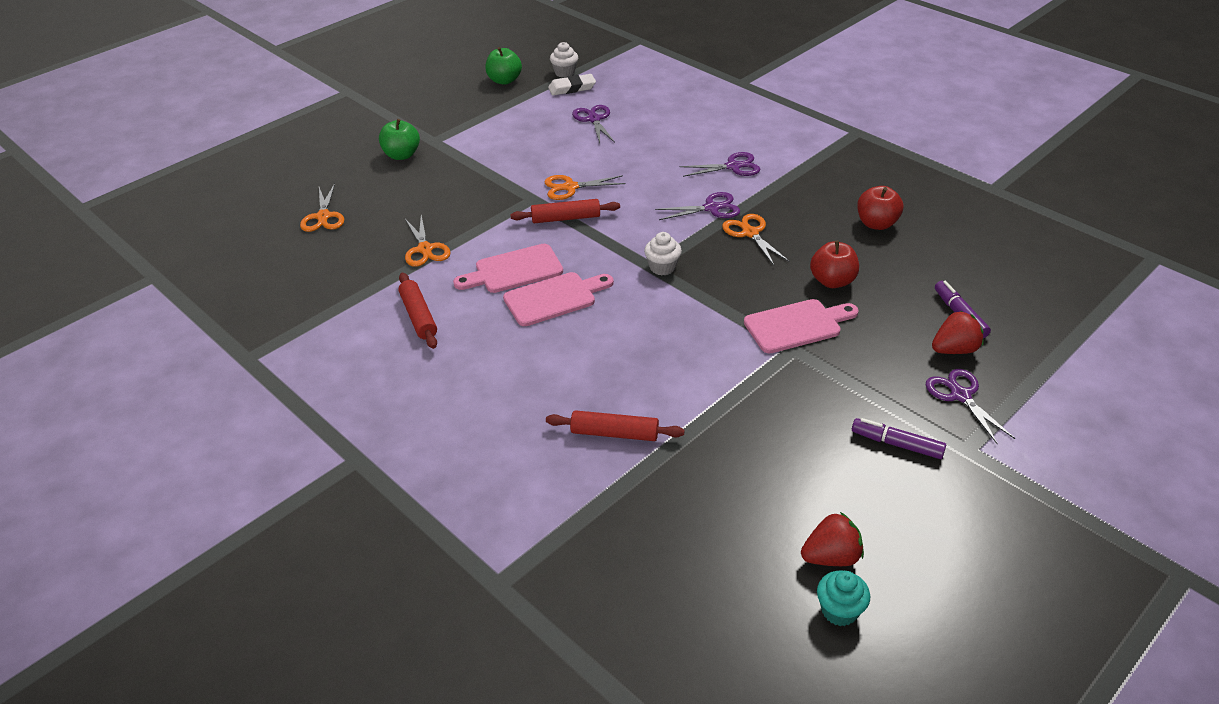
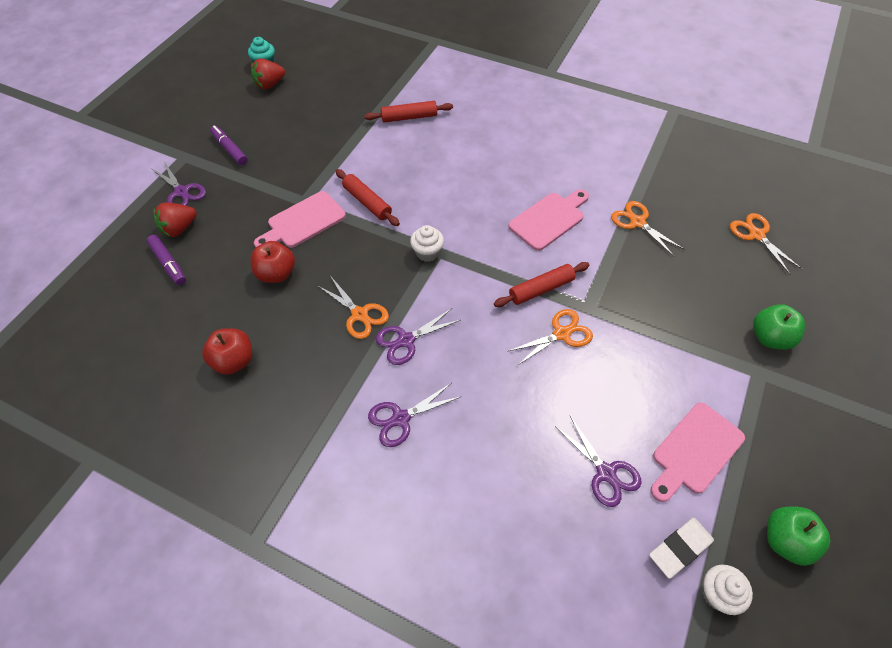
camera: 160 degrees right, 15 degrees up
red rolling pin [398,273,437,349] -> red rolling pin moved to [336,169,400,226]
pink cutting board [503,272,614,326] -> pink cutting board moved to [651,402,745,502]
purple marker [852,418,946,459] -> purple marker turned 135 degrees counterclockwise [210,125,248,165]

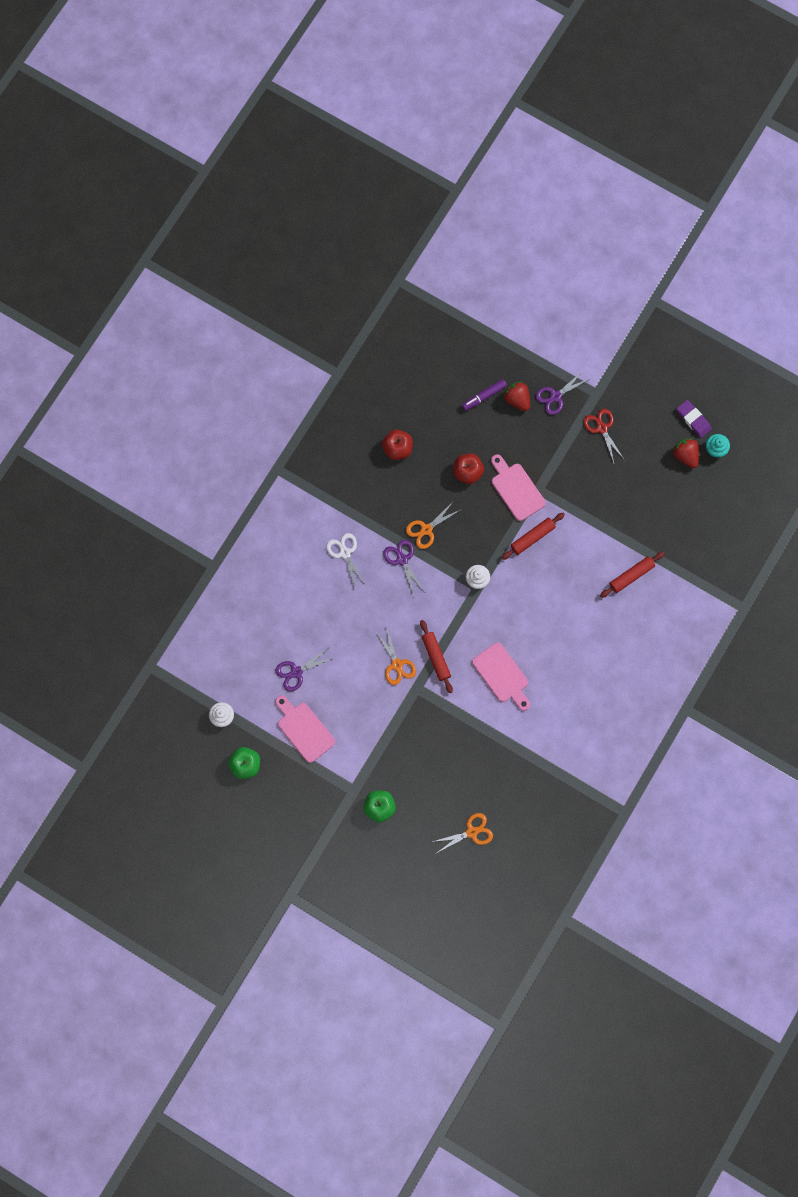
camera: 95 degrees right, 20 degrees up
purple marker [210,125,248,165] -> red scissors [584,409,624,463]
red rolling pin [364,101,453,123] -> red rolling pin turned 60 degrees clockwise [600,552,665,598]
purple scissors [368,383,460,447] -> white scissors [326,533,367,591]
orange scissors [611,201,685,257] -> none
white eraser [649,518,714,579] -> none
none -> purple eraser [677,400,712,438]

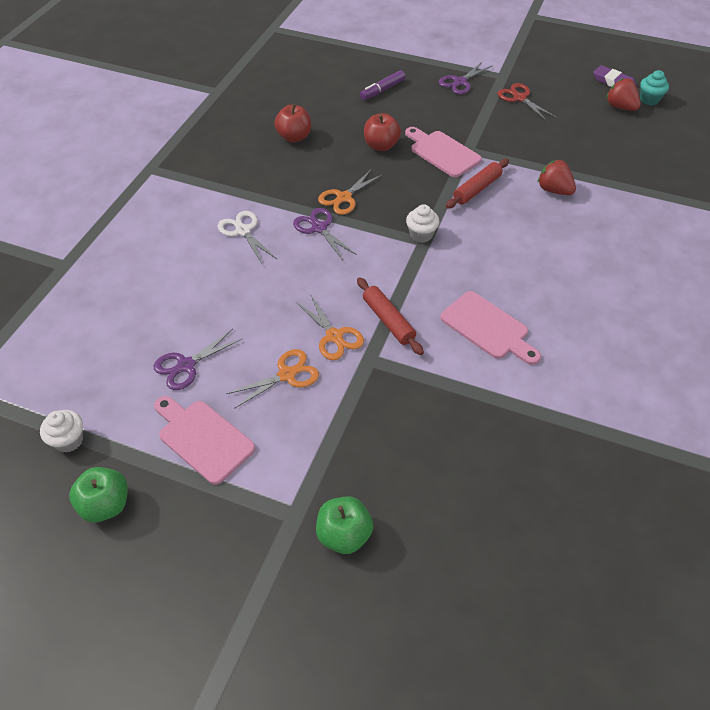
camera: 10 degrees left, 25 degrees down
orange scissors [432,813,493,853] -> orange scissors moved to [226,349,319,409]
red strawberry [504,382,530,411] -> red strawberry moved to [537,160,576,195]
red rolling pin [600,552,665,598] -> none

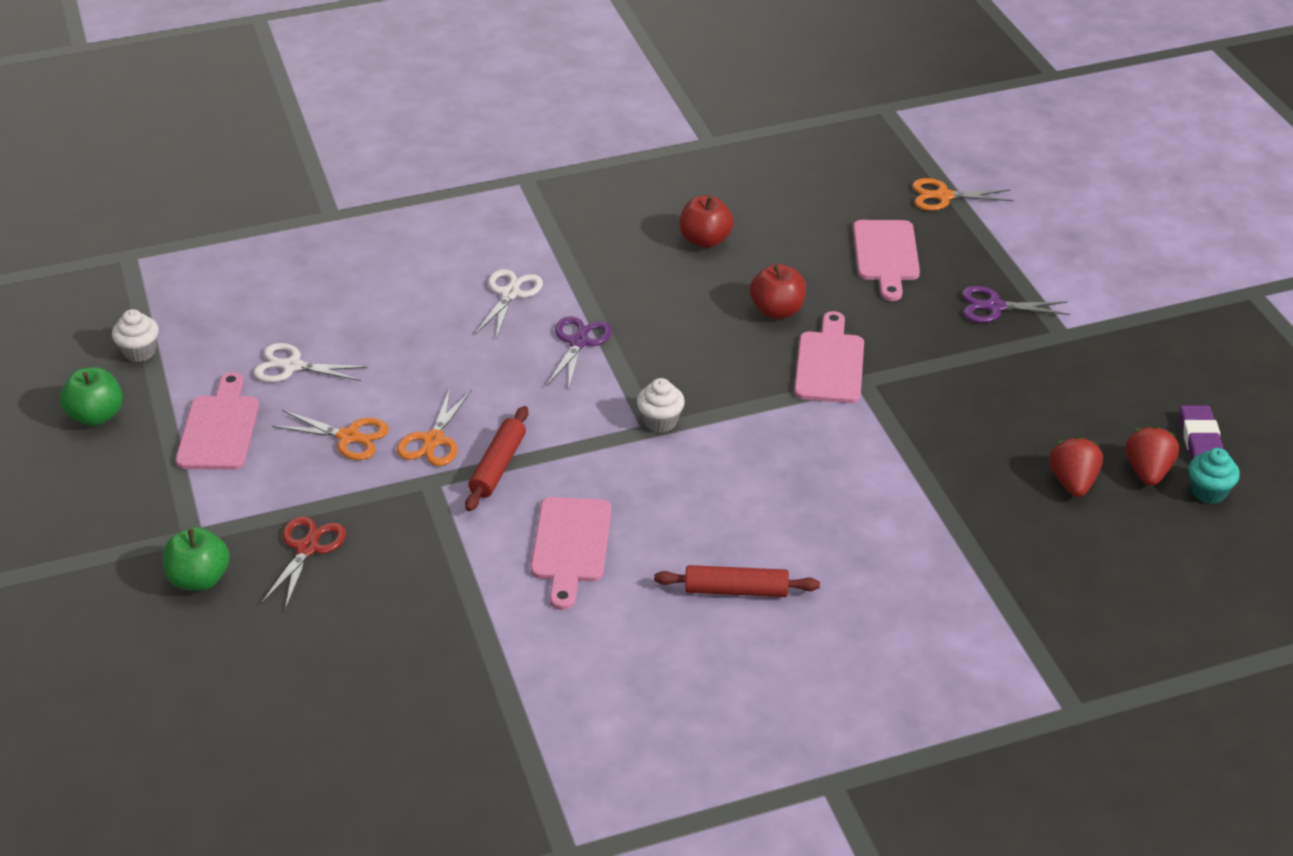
camera: 50 degrees right, 10 degrees down
purple scissors [154,329,242,390] -> white scissors [253,343,368,382]
orange scissors [318,170,383,215] -> orange scissors moved to [912,178,1014,211]
purple marker [360,70,405,100] -> pink cutting board [853,220,920,301]
red rolling pin [446,159,509,209] -> red rolling pin moved to [654,565,820,597]
red scissors [498,83,556,121] -> red scissors moved to [261,516,346,610]
red strawberry [537,160,576,195] -> red strawberry moved to [1050,436,1103,497]

